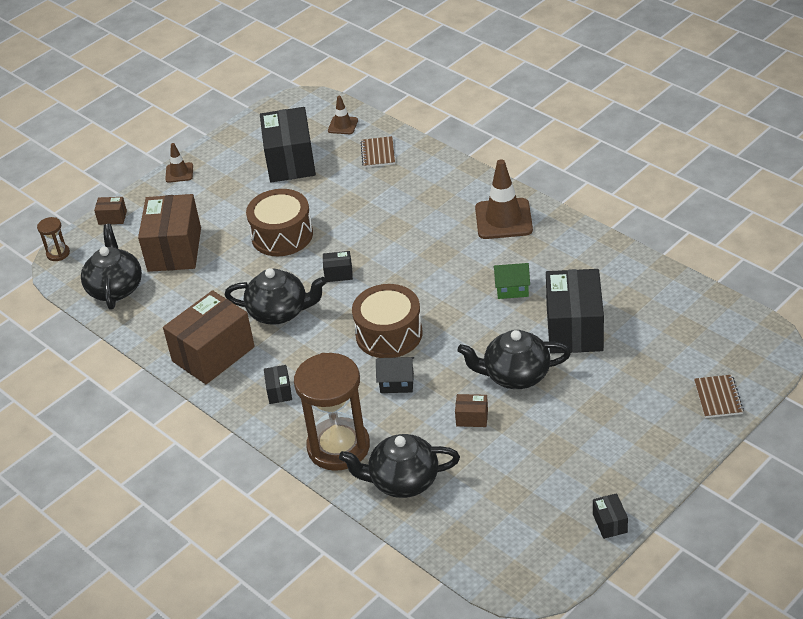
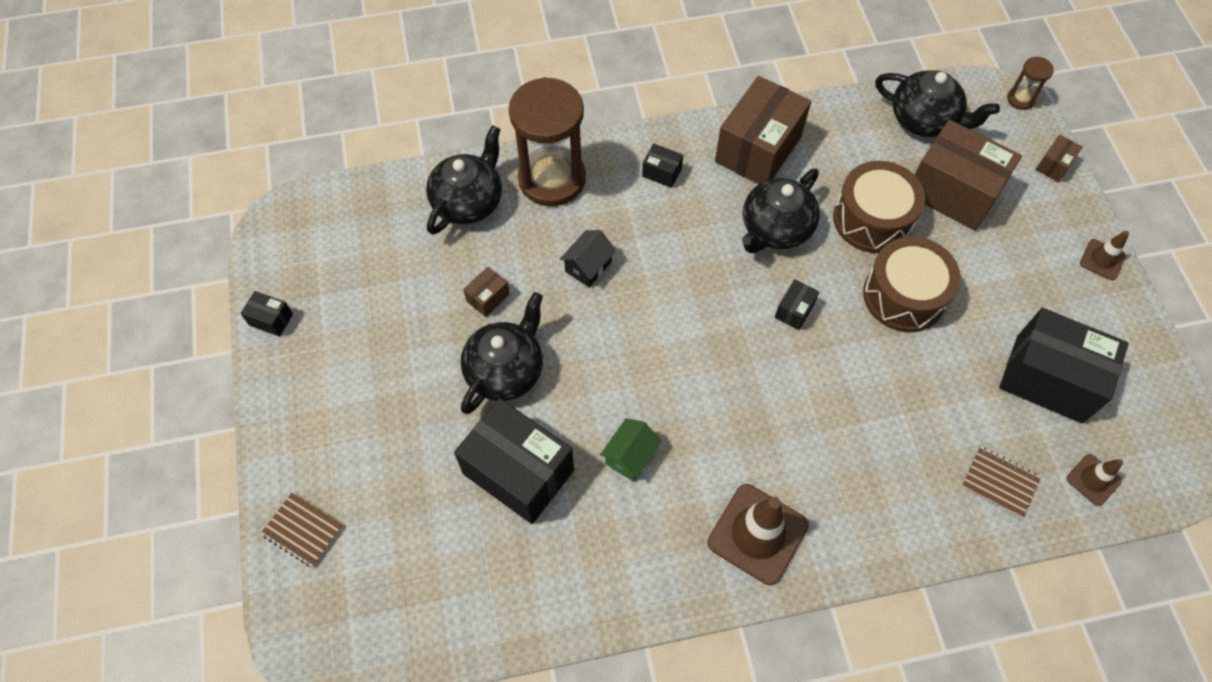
camera: 120 degrees right, 20 degrees up
brown box [163,290,255,384] -> brown box turned 45 degrees clockwise [715,76,811,184]
brown drum [352,284,423,358] -> brown drum moved to [833,161,925,253]

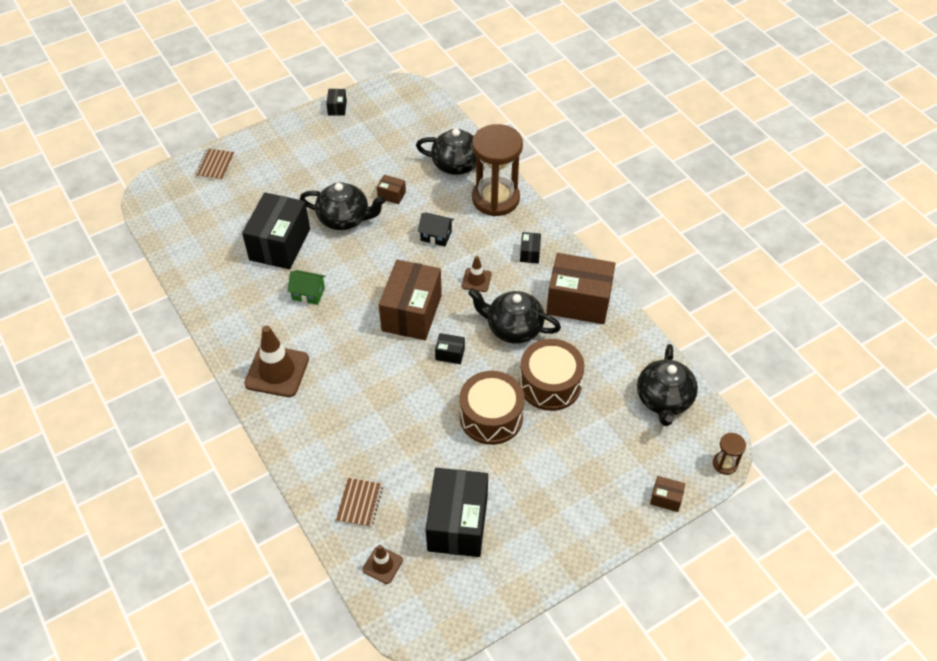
camera: 70 degrees right, 10 degrees down
brown box [915,120,1022,231] -> brown box moved to [379,260,442,340]
brown traffic cone [1080,231,1129,280] -> brown traffic cone moved to [462,256,491,292]

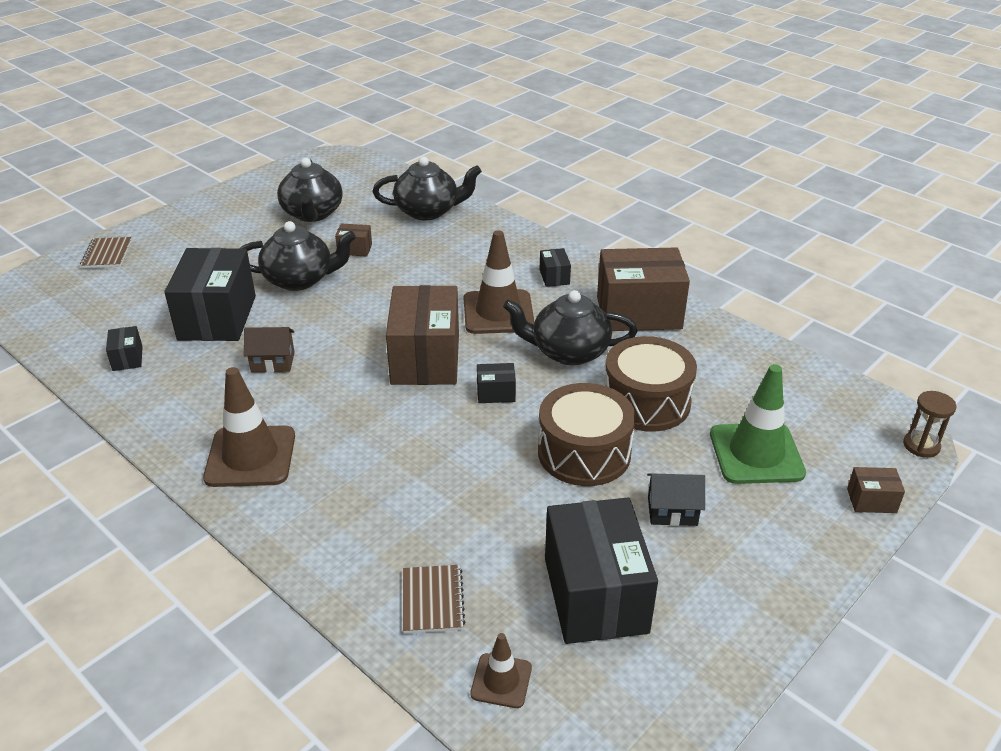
camera: 15 degrees left, 15 degrees down
green house [287,270,326,305] -> brown house [244,327,295,373]
black box [326,89,347,116] -> black box moved to [106,326,143,371]
black house [418,213,454,246] -> black house moved to [647,473,705,526]
brown traffic cone [462,256,491,292] -> brown traffic cone [464,230,534,334], size x1.89
brown hourglass [472,124,523,216] -> none
black teapot [637,344,698,426] -> black teapot moved to [277,158,343,222]
none -> green traffic cone [710,364,806,484]

